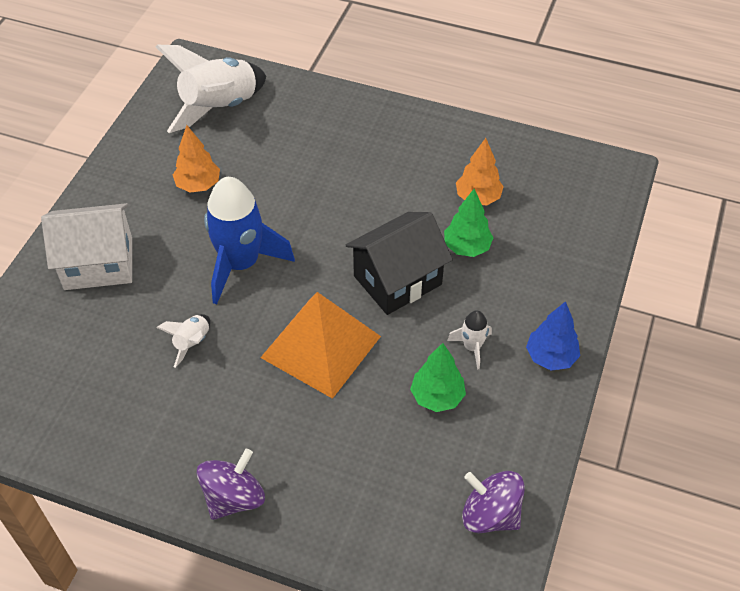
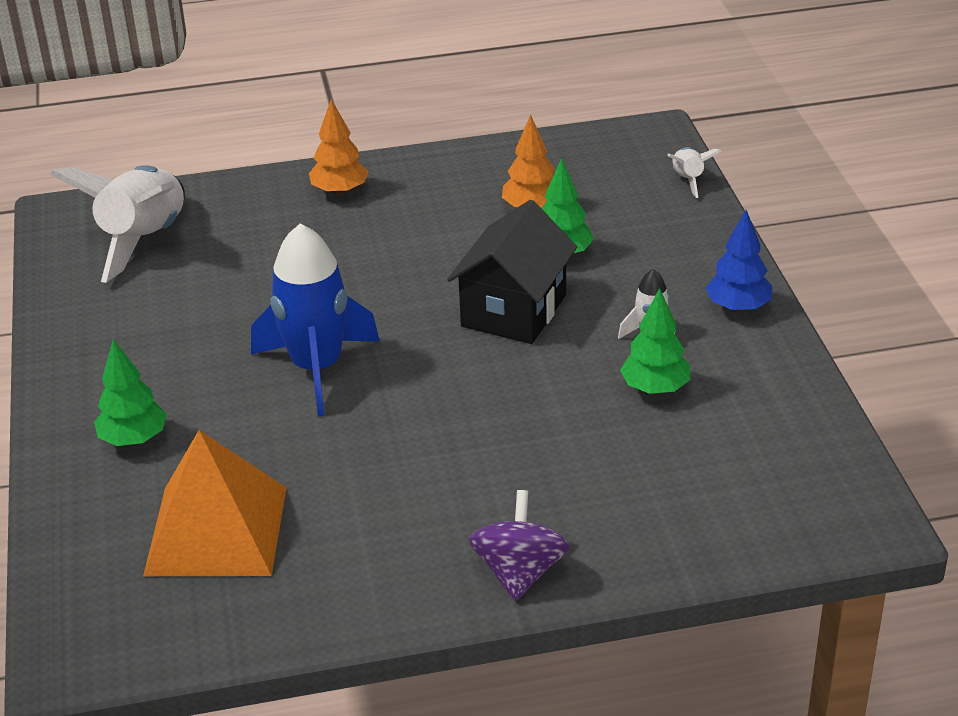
camera: 30 degrees left, 15 degrees down
white house [41,203,132,290] -> green tree [94,339,167,446]
white rocket [156,314,210,368] -> white rocket moved to [667,147,721,198]
orange tree [173,125,220,193] -> orange tree moved to [309,99,369,196]
orange pyramid [260,292,381,399] -> orange pyramid moved to [143,430,287,576]
purple spinning top [462,471,525,533] -> none

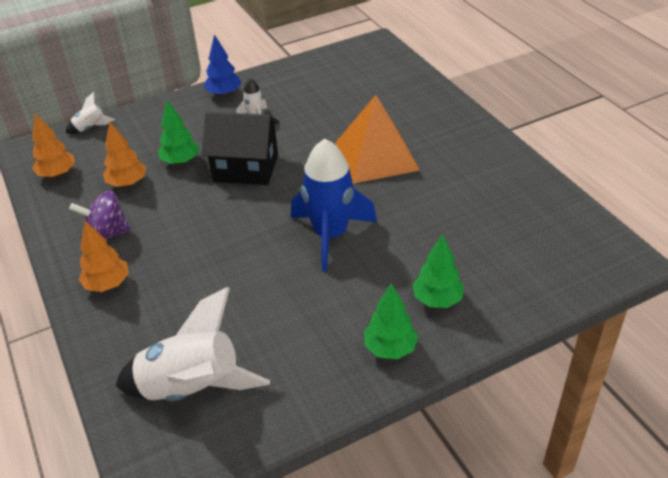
camera: 105 degrees left, 5 degrees up
orange pyramid [143,430,287,576] -> orange pyramid moved to [335,95,420,184]
purple spinning top [469,490,570,601] -> purple spinning top moved to [69,191,131,239]
green tree [620,288,690,394] -> green tree moved to [364,283,418,359]
none -> orange tree [32,113,75,178]

